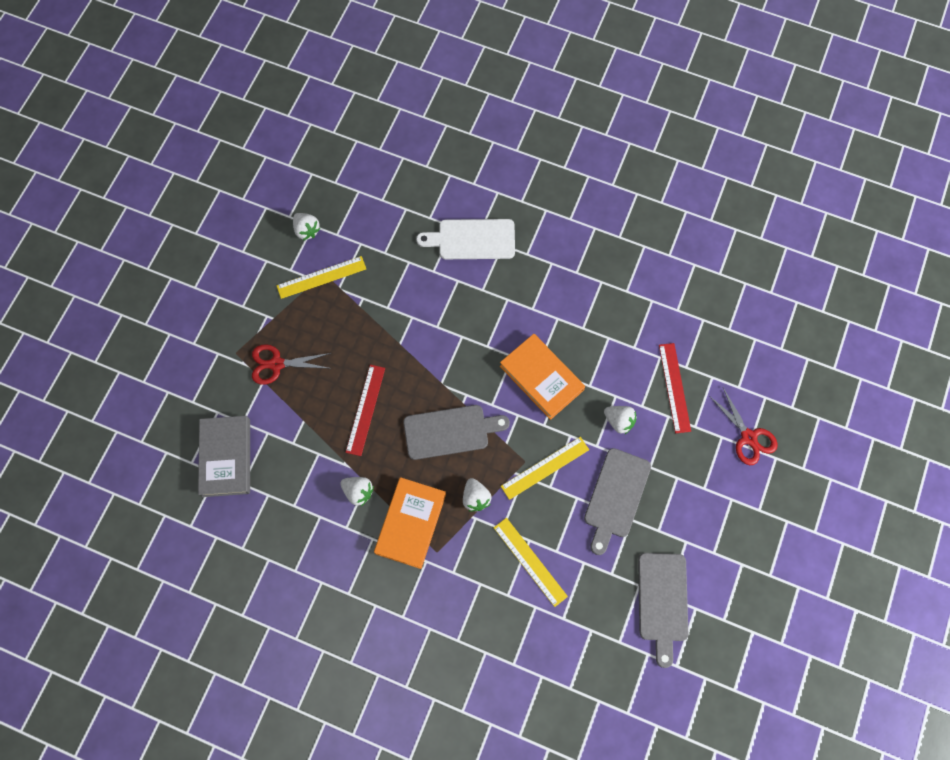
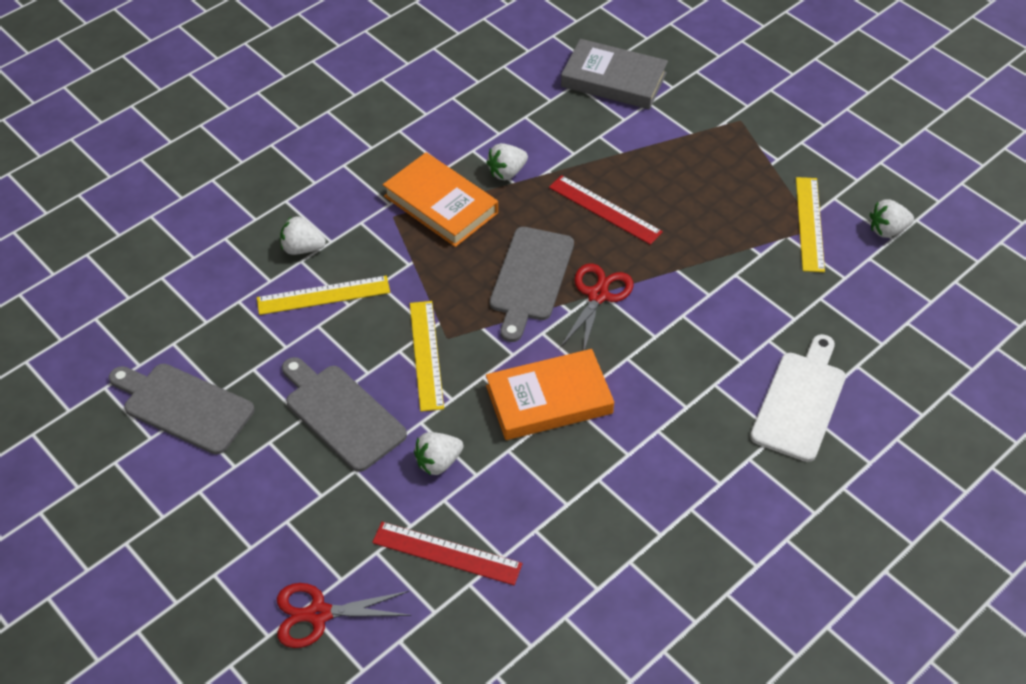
camera: 115 degrees right, 20 degrees down
red scissors [252,344,331,384] -> red scissors moved to [560,263,633,351]
white strawberry [463,478,491,512] -> white strawberry moved to [280,216,326,255]

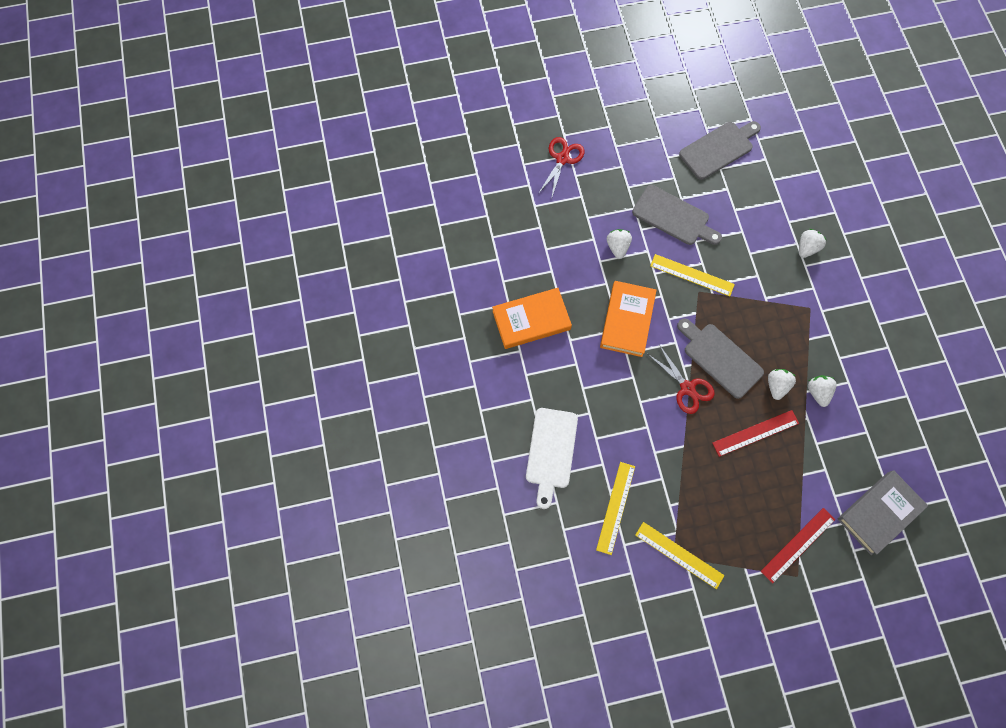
camera: 120 degrees right, 20 degrees up
yellow ruler [257,276,390,315] -> yellow ruler moved to [596,462,635,555]
grey cutting board [282,357,407,472] -> grey cutting board turned 45 degrees clockwise [632,185,722,245]
red ruler [372,522,523,585] -> red ruler moved to [761,508,835,584]
orange book [383,152,498,247] -> orange book moved to [492,288,572,349]
white cutting board [750,334,846,462] -> white cutting board turned 45 degrees clockwise [526,408,578,509]
white strawberry [870,200,914,238] -> white strawberry moved to [768,369,796,400]

